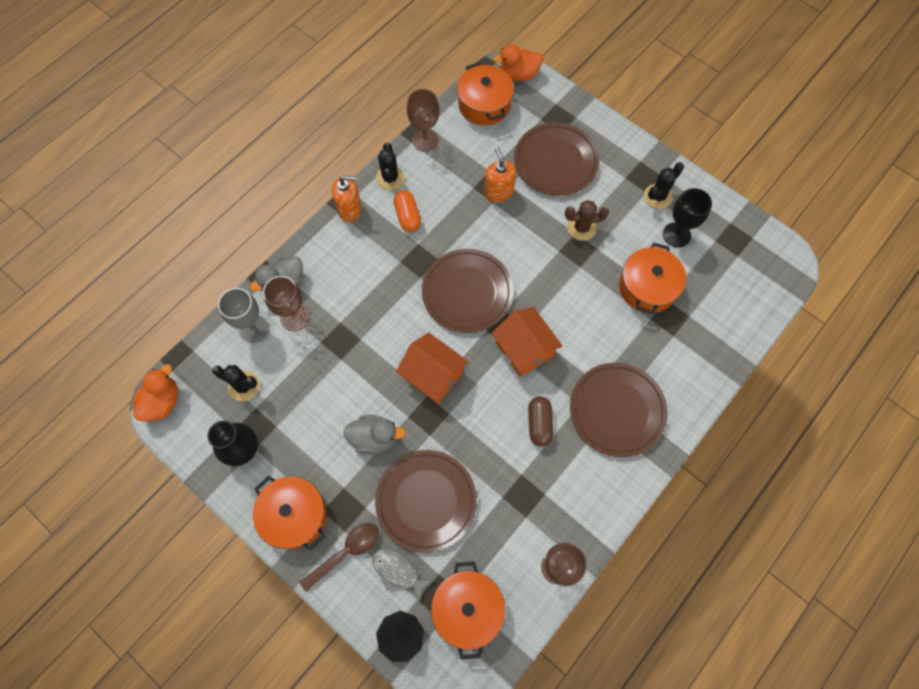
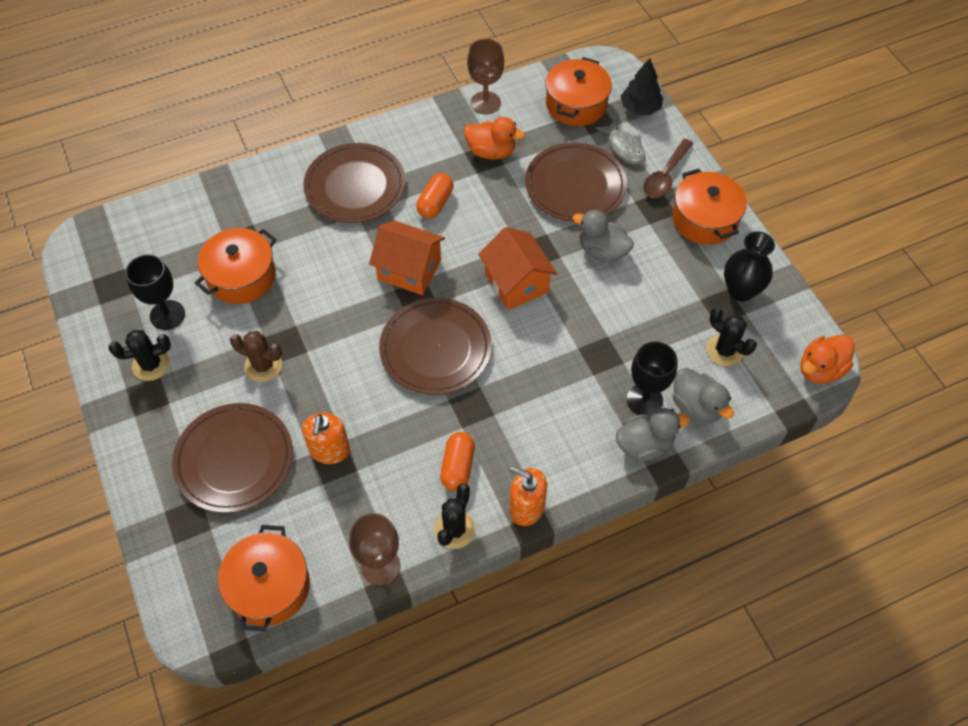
camera: 155 degrees left, 10 degrees down
grey goblet [218,288,269,343] -> grey duck [673,368,734,423]
brown goblet [263,276,310,332] -> black goblet [627,342,678,416]
brown spoon [299,523,379,592] -> brown spoon turned 45 degrees counterclockwise [643,139,694,198]
orange house [492,307,563,377] -> orange house turned 60 degrees counterclockwise [369,221,445,295]
orange duck [493,44,543,81] -> orange duck moved to [464,117,525,160]
brown capsule [528,396,554,447] -> orange capsule [416,173,453,218]

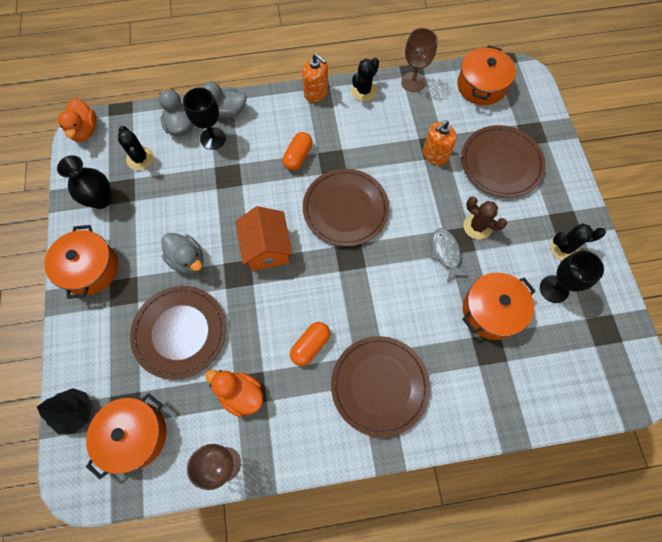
camera: 165 degrees left, 10 degrees up
orange soap dispenser [302,413,350,464] -> orange soap dispenser turned 150 degrees counterclockwise [423,120,457,165]
orange house [369,221,445,295] -> none
orange capsule [440,432,475,491] -> orange capsule moved to [283,132,312,171]
grey fish [595,119,645,165] -> grey fish moved to [431,229,469,282]
brown spoon [643,139,694,198] -> none
orange duck [800,335,855,384] -> orange duck turned 105 degrees clockwise [58,98,96,142]

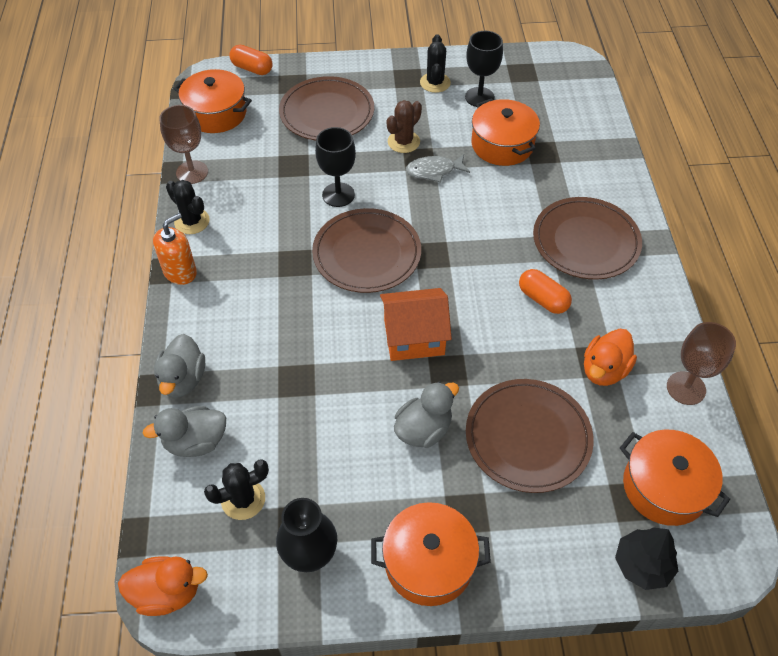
camera: 85 degrees left, 15 degrees down
black goblet [183,88,226,150] -> black goblet moved to [315,127,356,207]
orange capsule [283,132,312,171] -> orange capsule moved to [229,45,273,75]
orange soap dispenser [423,120,457,165] -> none

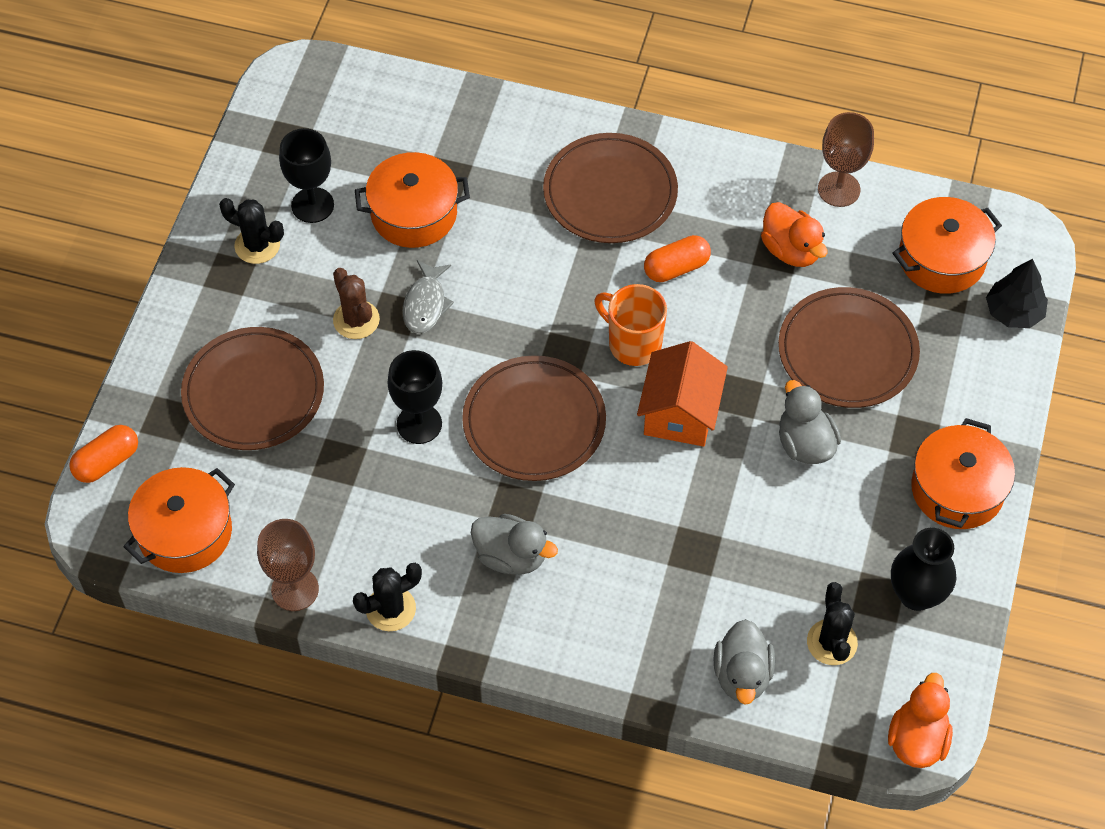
camera: 70 degrees left, 5 degrees up
orange soap dispenser [153,213,197,285] -> none
grey duck [154,334,205,398] -> grey duck moved to [471,514,558,575]
none -> orange mug [594,284,667,366]

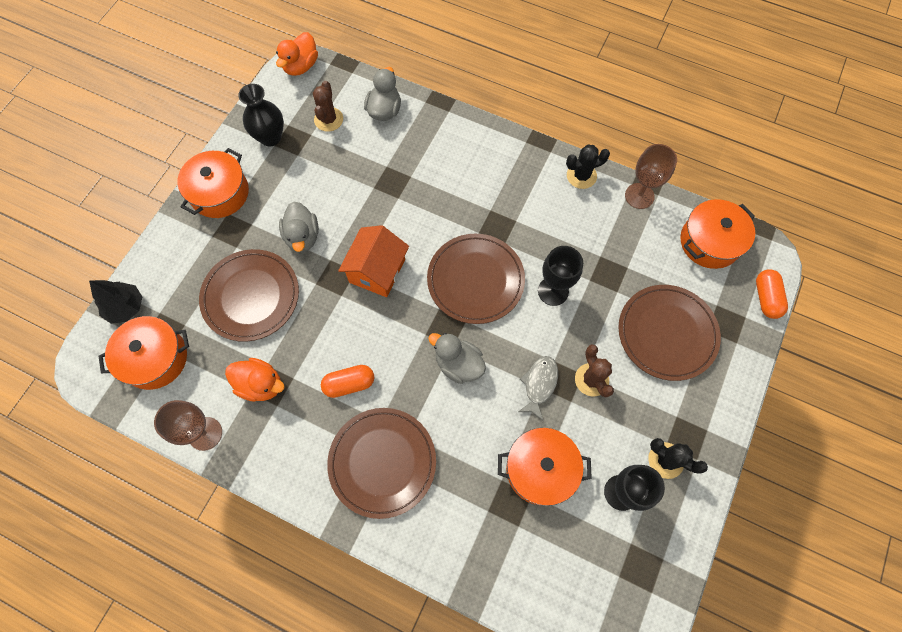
camera: 170 degrees left, 10 degrees up
orange capsule [69,425,138,483] -> orange capsule turned 60 degrees counterclockwise [756,269,788,319]
grey duck [471,514,558,575] -> grey duck moved to [428,333,486,384]
orange mug [594,284,667,366] -> none
orange duck [761,202,827,267] -> orange duck turned 135 degrees clockwise [225,358,285,402]
black cactus [807,582,858,665] -> brown cactus [313,81,343,132]

